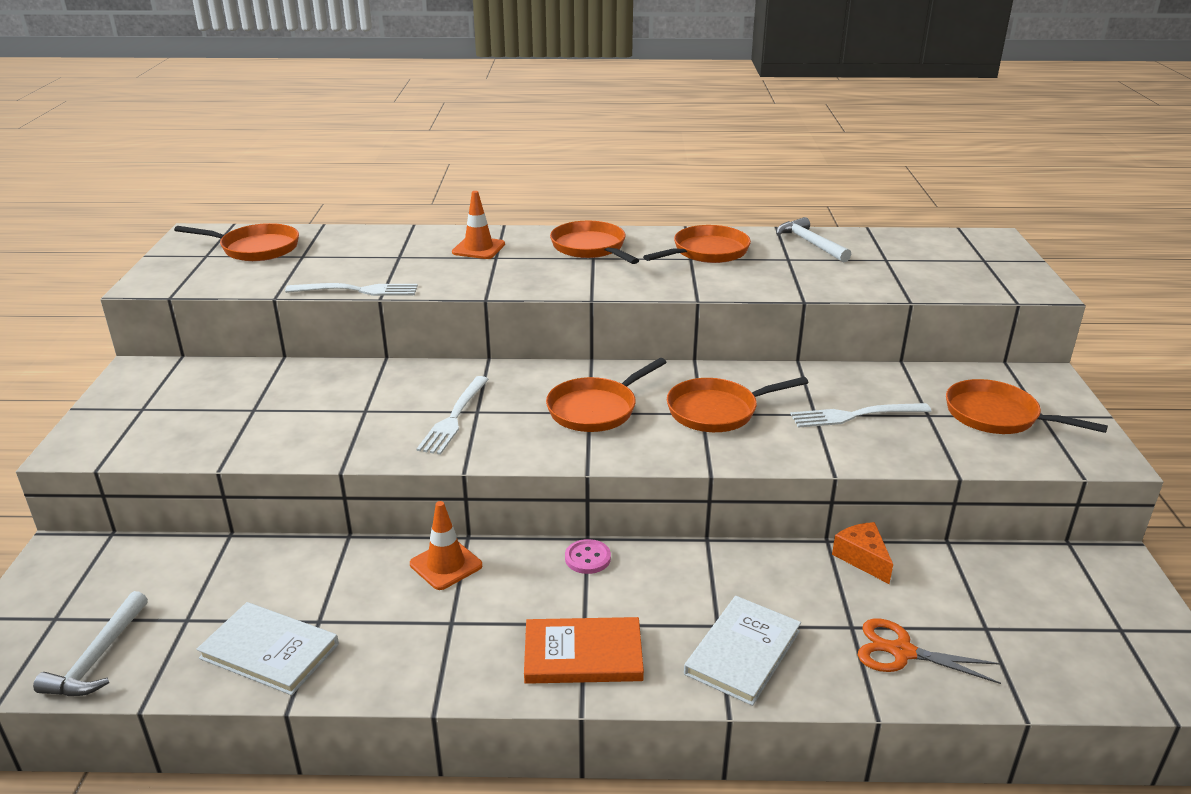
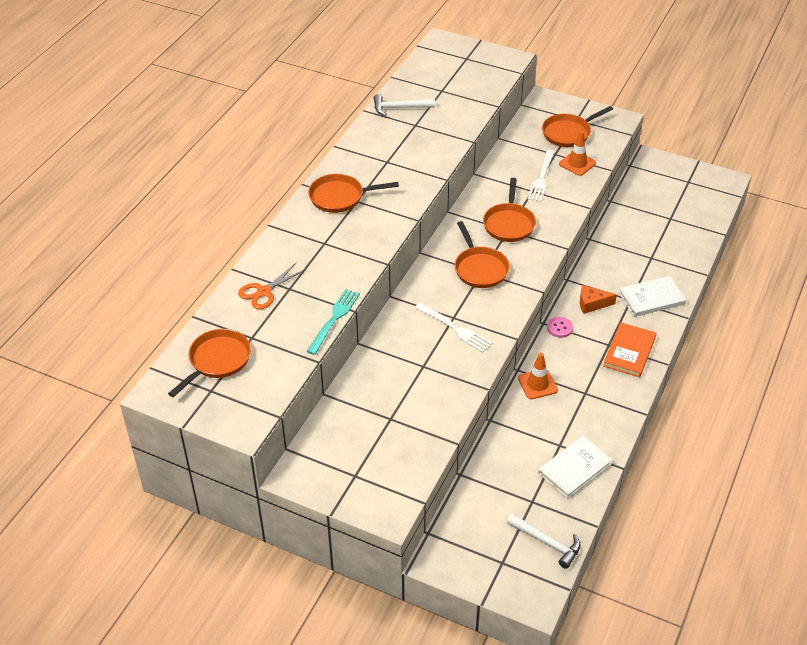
camera: 65 degrees left, 15 degrees up
white fork [285,283,418,296] -> turquoise fork [306,289,360,355]
orange traffic cone [452,191,505,259] -> orange traffic cone moved to [559,131,596,176]
orange pan [643,225,751,263] -> none
white book [684,596,801,706] -> white book turned 75 degrees counterclockwise [619,276,686,317]
orange cheese [832,522,893,584] -> orange cheese moved to [580,285,617,314]
orange scissors [858,619,1001,684] -> orange scissors moved to [238,263,306,310]

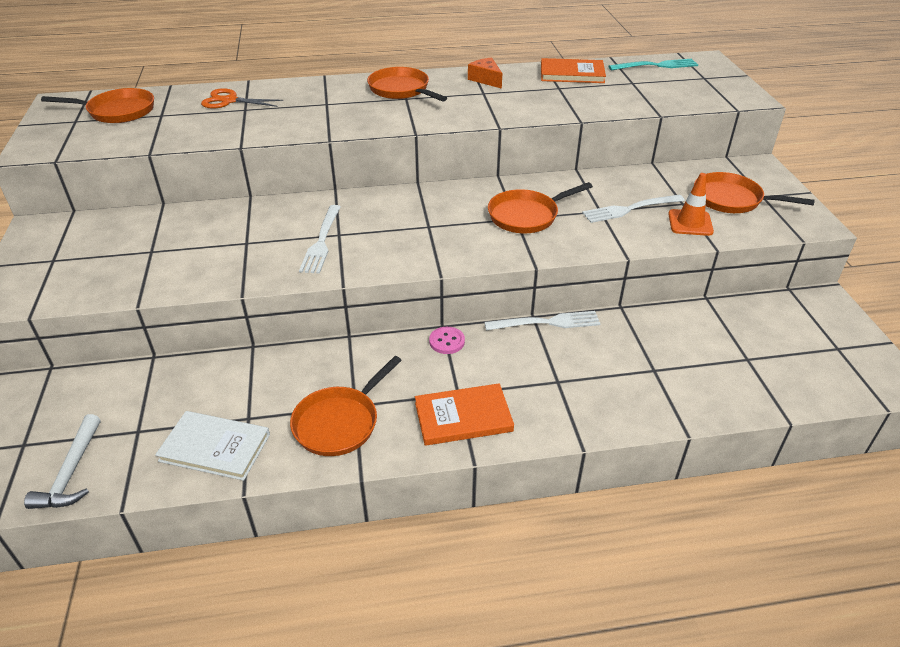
camera: 55 degrees right, 5 degrees down
turquoise fork [306,289,360,355] -> turquoise fork moved to [608,59,698,70]
white hammer [374,94,435,116] -> orange book [541,58,606,83]
orange pan [455,221,510,288] -> orange pan moved to [290,356,402,456]
orange traffic cone [518,353,558,399] -> none
orange cheese [580,285,617,314] -> orange cheese moved to [468,58,502,89]
white book [619,276,686,317] -> none
none -> white fork [484,311,601,331]

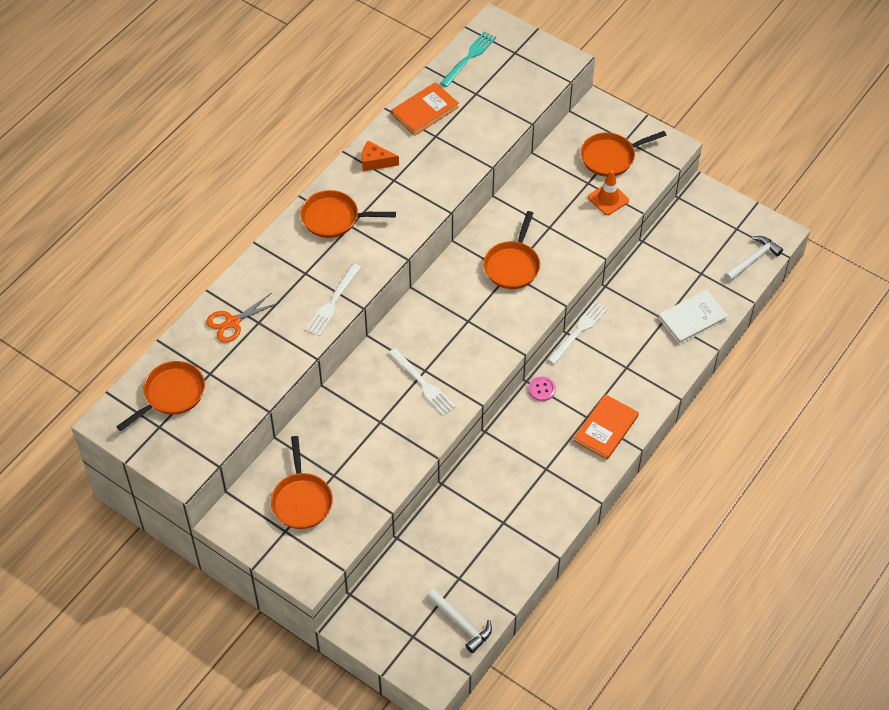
camera: 45 degrees left, 15 degrees up
white book [155,411,270,481] -> white book moved to [658,290,728,345]
orange pan [290,356,402,456] -> orange pan moved to [271,436,333,529]
white fork [582,195,685,223] -> white fork moved to [306,263,361,336]
none -> white hammer [724,236,783,282]

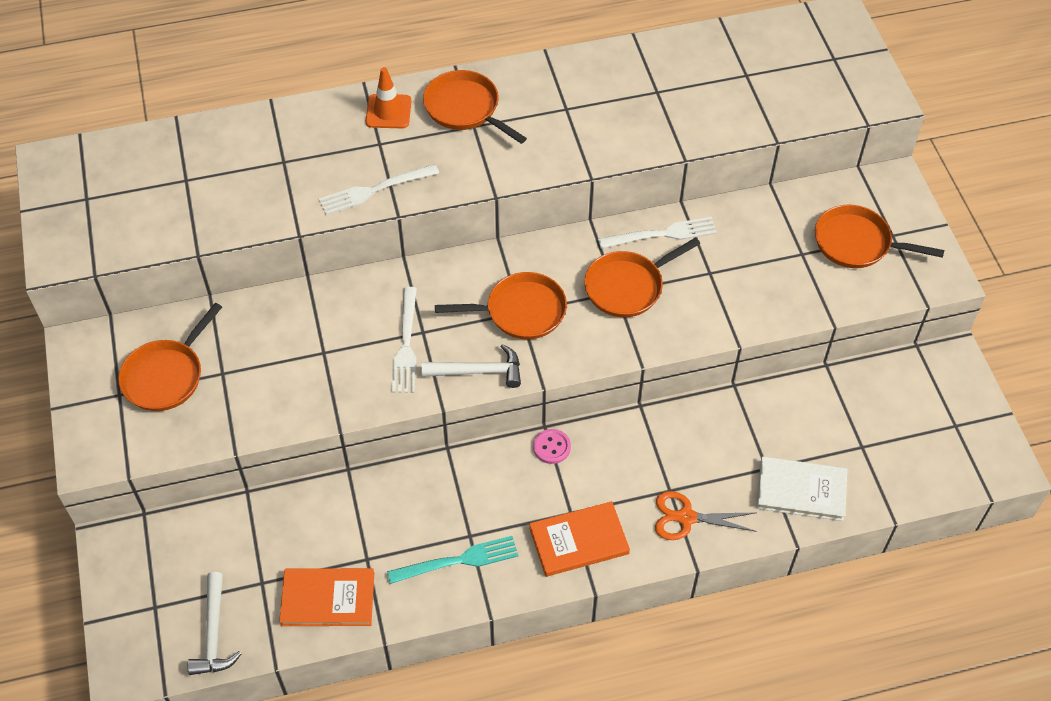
camera: 40 degrees right, 0 degrees up
orange pan [116,361,205,431] -> orange pan moved to [435,272,567,339]
orange scissors [206,293,280,343] -> orange scissors moved to [655,491,757,540]
orange cheese [362,141,399,171] -> none
orange book [391,82,459,136] -> orange book moved to [279,568,374,626]
turquoise fork [440,31,496,87] -> turquoise fork moved to [387,536,518,584]
white fork [547,301,608,364] -> white fork moved to [598,217,717,249]
orange traffic cone [588,170,629,215] -> orange traffic cone moved to [366,67,412,128]
white hammer [724,236,783,282] -> white hammer moved to [421,344,521,388]

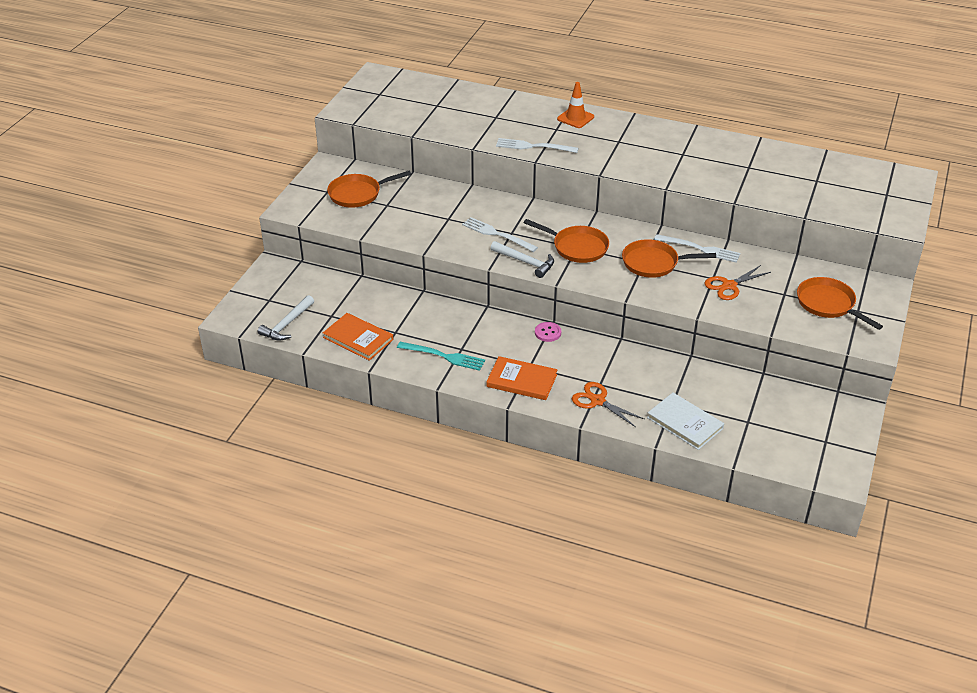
camera: 35 degrees right, 15 degrees down
white fork [392,287,417,393] -> white fork turned 90 degrees clockwise [462,217,538,252]
orange pan [423,70,527,144] -> none
none -> orange scissors [704,265,771,300]

